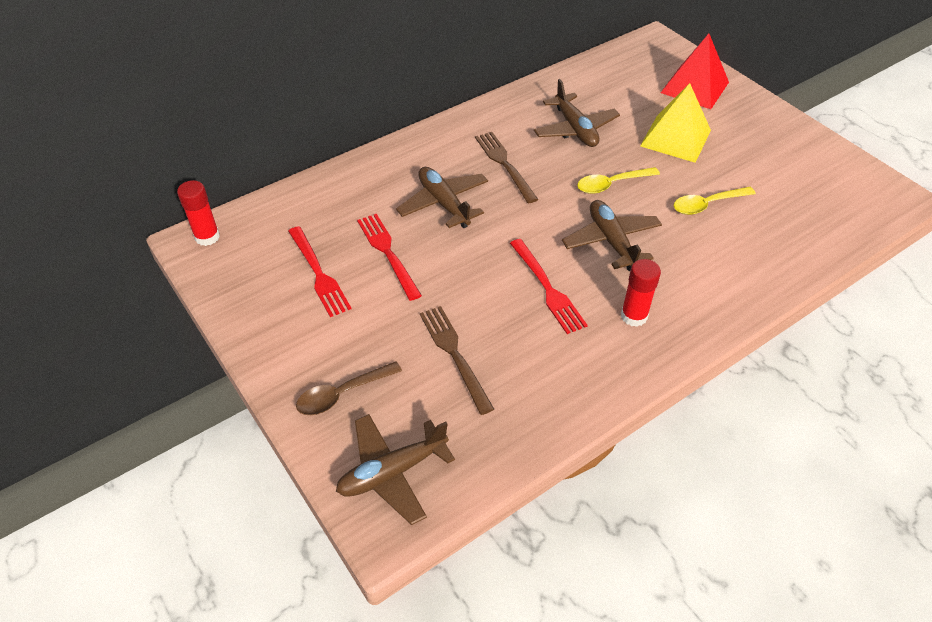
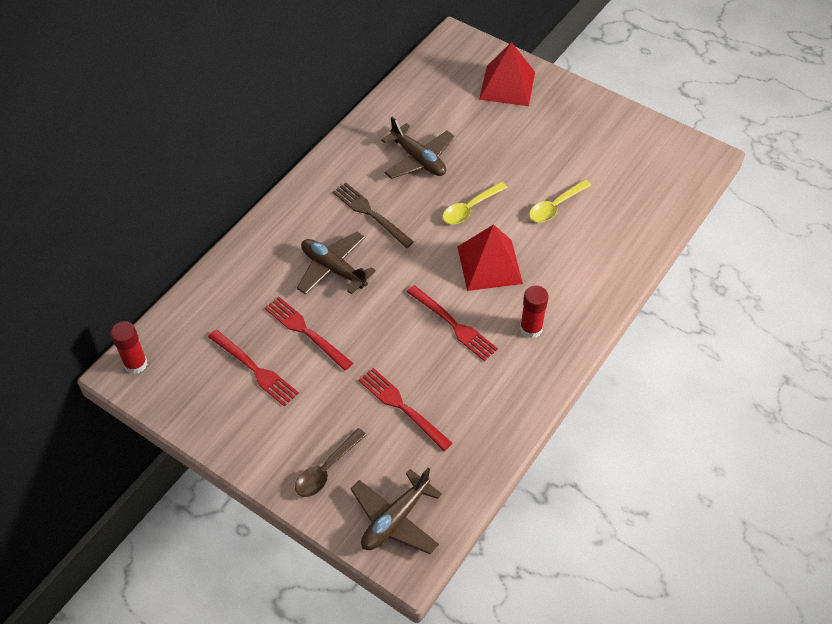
camera: 20 degrees left, 5 degrees up
brown fork [420,306,494,415] -> red fork [359,368,453,451]
brown plane [562,200,662,271] -> red pyramid [458,224,523,291]
yellow pyramid [640,83,711,163] -> none

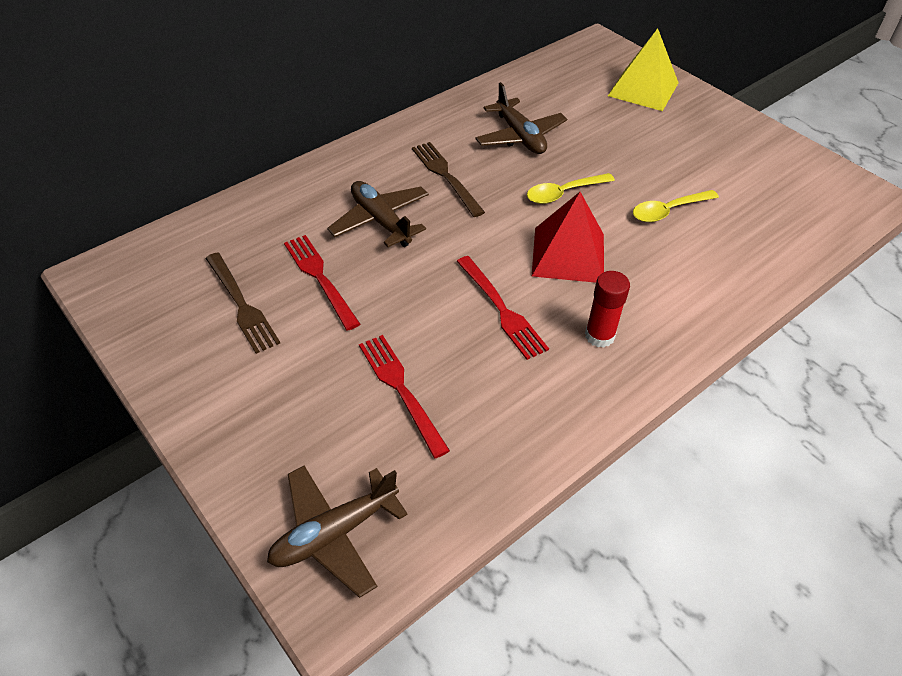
camera: 15 degrees right, 5 degrees down
red glue stick [111,321,147,374] -> none
red fork [208,330,299,406] -> brown fork [205,252,280,354]
brown spoon [295,428,367,497] -> none
red pyramid [479,42,535,106] -> yellow pyramid [608,28,678,111]

